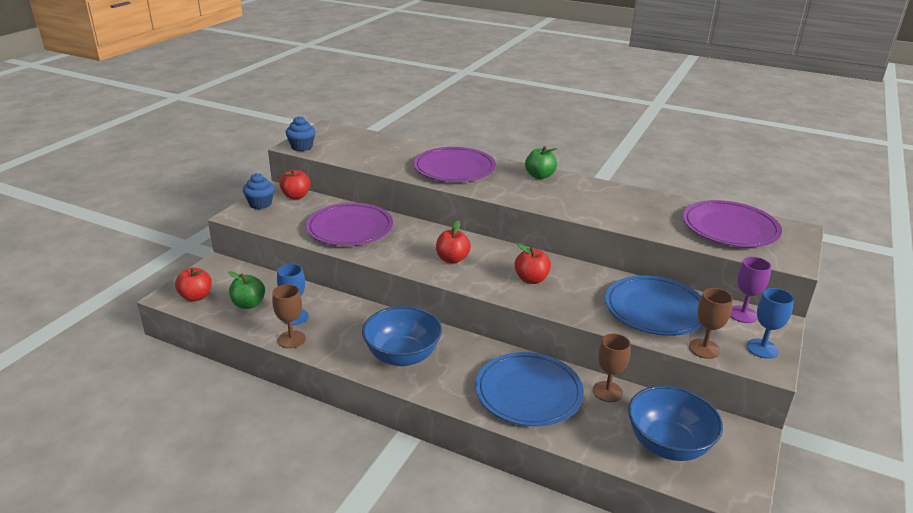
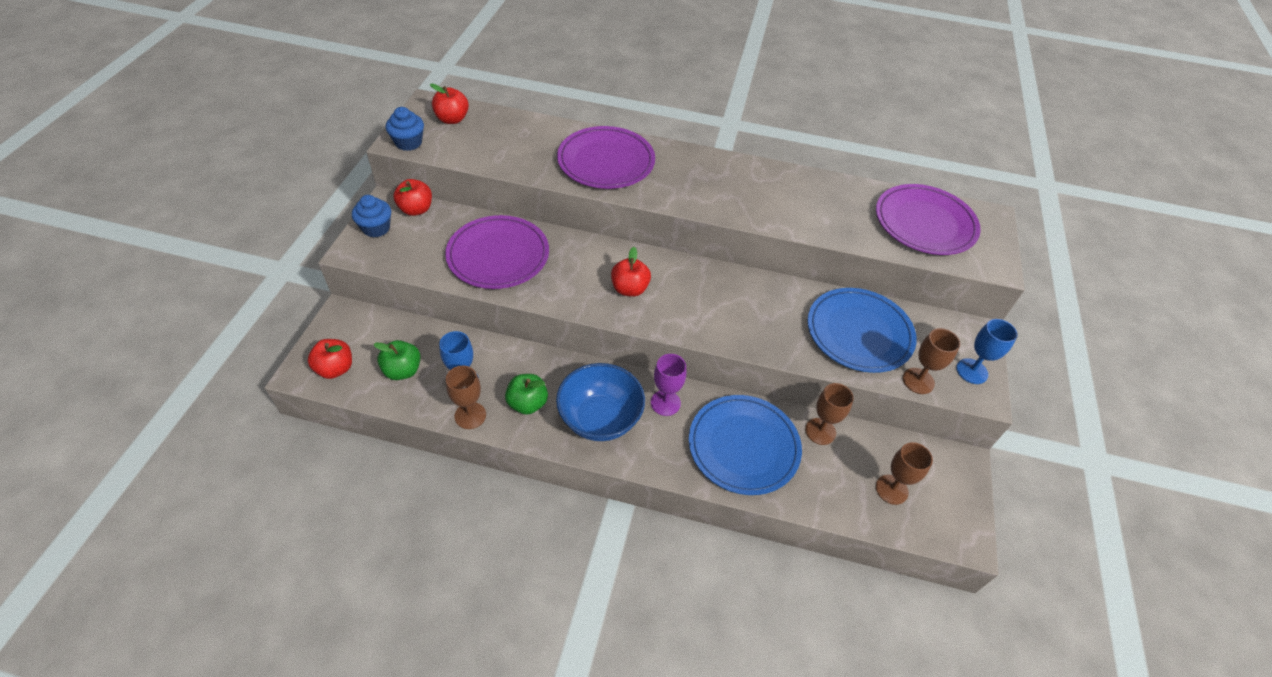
camera: 15 degrees left, 20 degrees up
red apple [514,243,551,284] -> red apple moved to [430,83,469,124]
green apple [525,146,558,179] -> green apple moved to [505,374,548,415]
blue bowl [628,385,723,461] -> brown goblet [876,442,933,505]
purple goblet [730,257,771,323] -> purple goblet moved to [651,354,686,416]

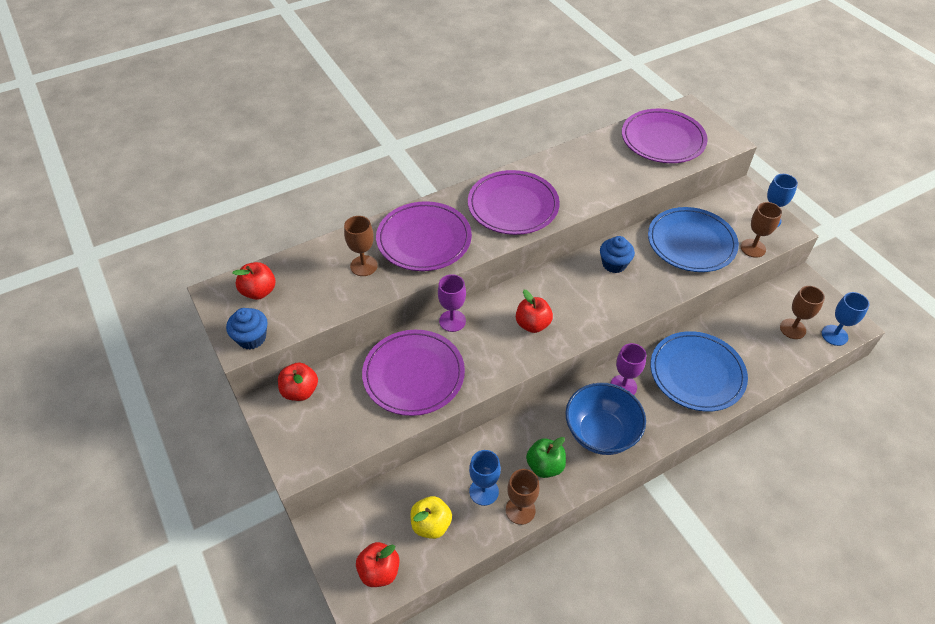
camera: 40 degrees left, 0 degrees up
blue cupcake [352,195,391,237] -> blue cupcake moved to [600,236,635,273]
green apple [374,340,421,380] -> yellow apple [411,496,452,539]
brown goblet [805,383,854,445] -> brown goblet moved to [344,216,378,276]
none -> purple goblet [438,274,466,332]
none -> purple plate [468,170,560,235]
none -> blue goblet [822,292,870,346]

